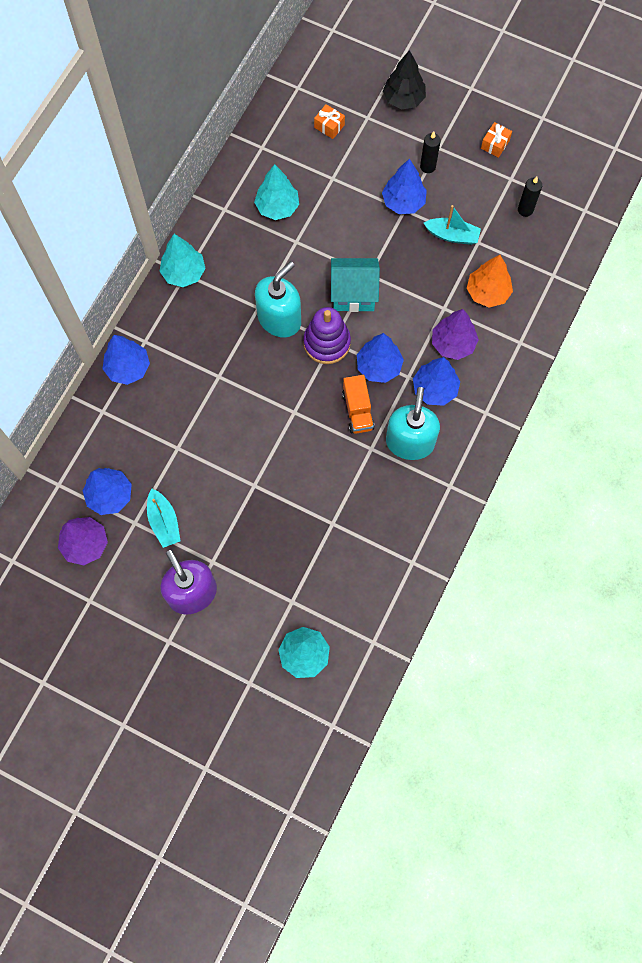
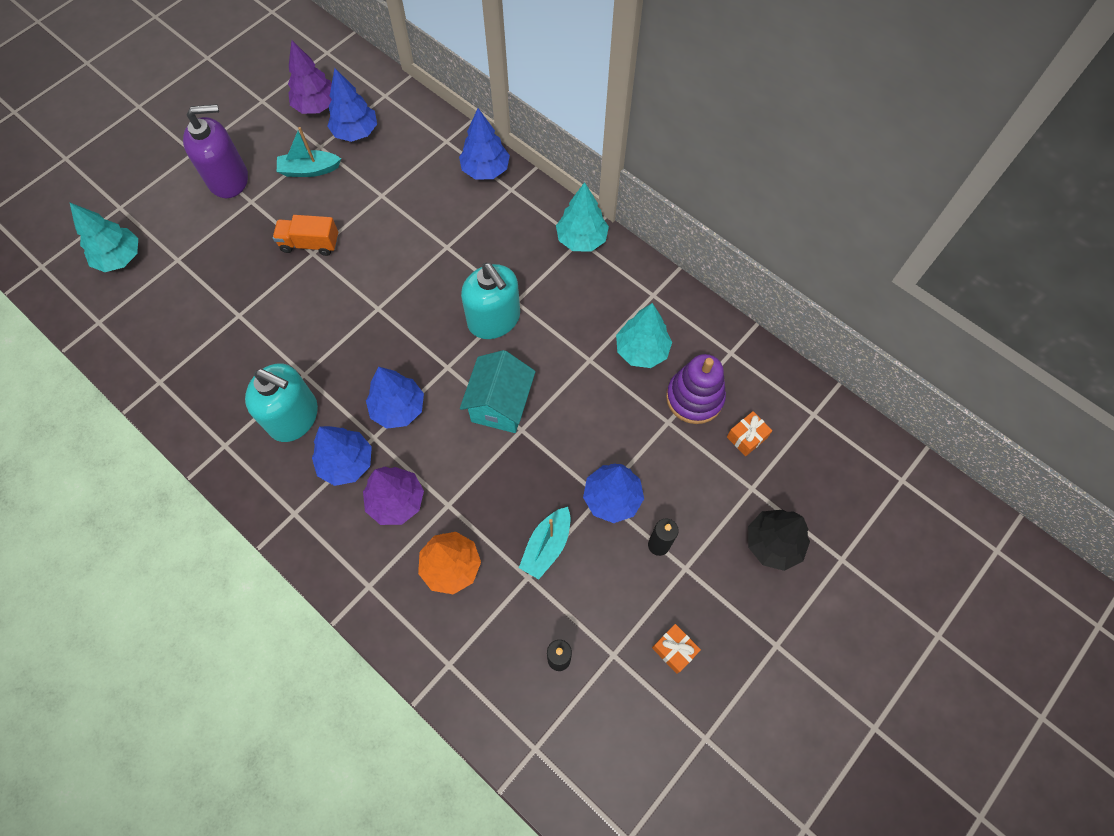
camera: 105 degrees right, 5 degrees down
purple stacking toy [303,307,351,364] -> purple stacking toy moved to [666,354,726,424]
orange truck [342,375,375,434] -> orange truck moved to [273,215,338,256]

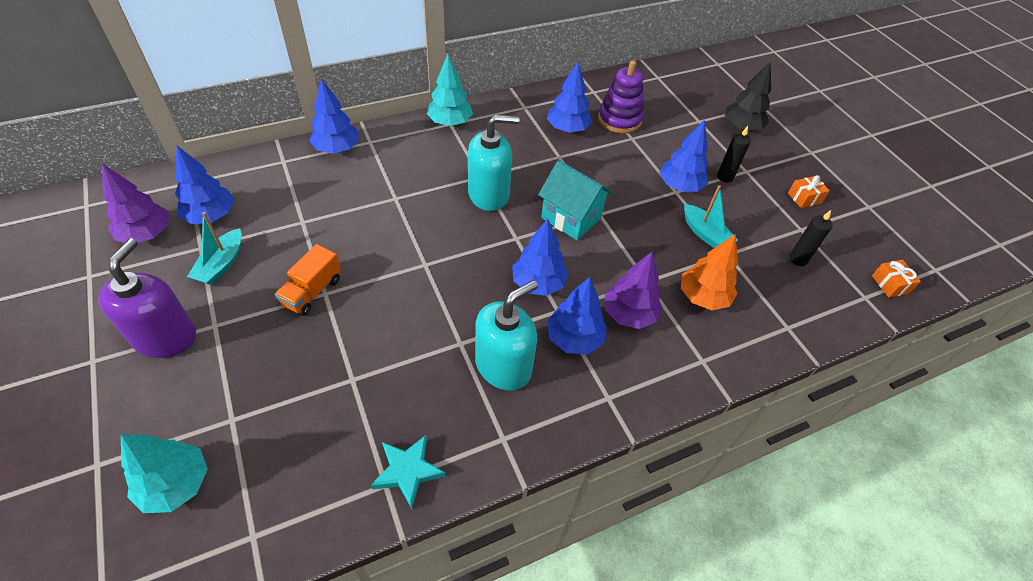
camera: 70 degrees left, 15 degrees down
turquoise tree [616,303,672,368] -> blue tree [547,62,592,133]
orange gift [727,411,773,456] -> orange gift moved to [872,260,921,298]
none -> turquoise star [371,435,446,509]

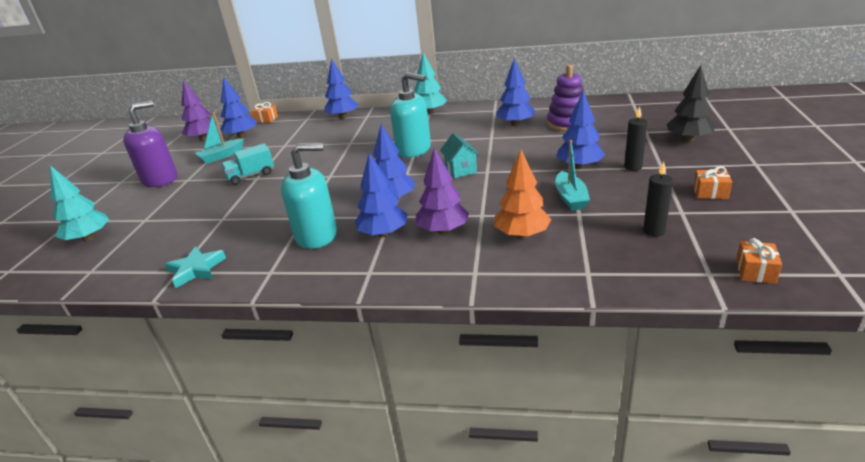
camera: 40 degrees right, 20 degrees down
orange truck [275,244,341,316] -> turquoise truck [221,144,274,185]
turquoise house [538,160,613,240] -> turquoise house [440,133,480,178], size x0.66
none -> orange gift [251,102,278,123]

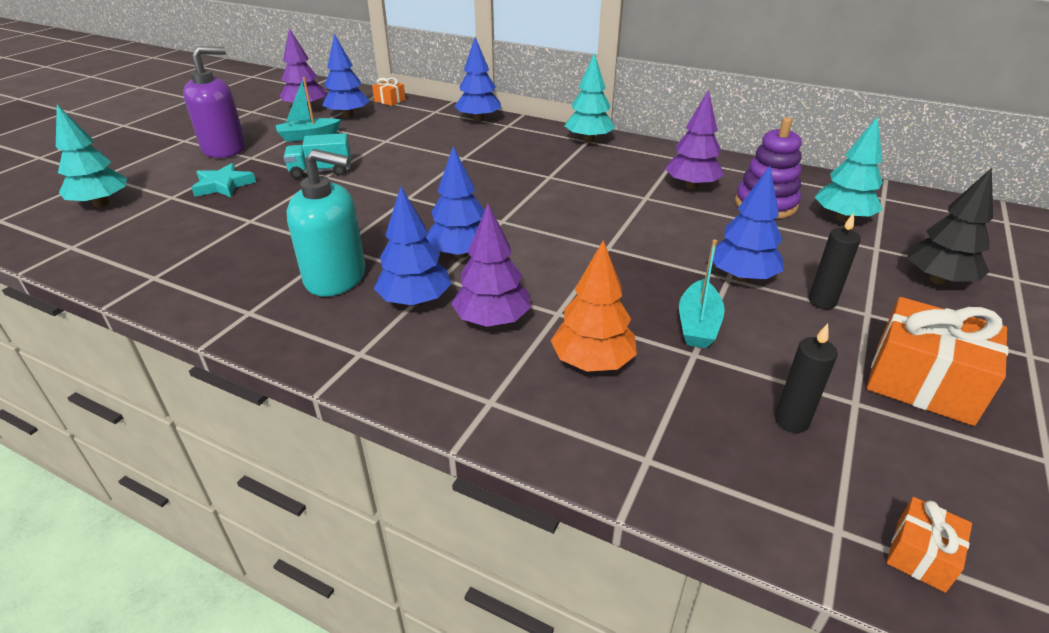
camera: 15 degrees right, 5 degrees up
turquoise star [165,246,226,288] -> turquoise star moved to [191,163,256,197]
turquoise soap dispenser [390,72,431,158] -> none
turquoise house [440,133,480,178] -> none
blue tree [496,58,536,126] -> purple tree [665,90,724,189]
orange gift [693,166,732,199] -> orange gift [867,297,1009,426], size x2.02
none -> turquoise tree [815,116,883,222]

